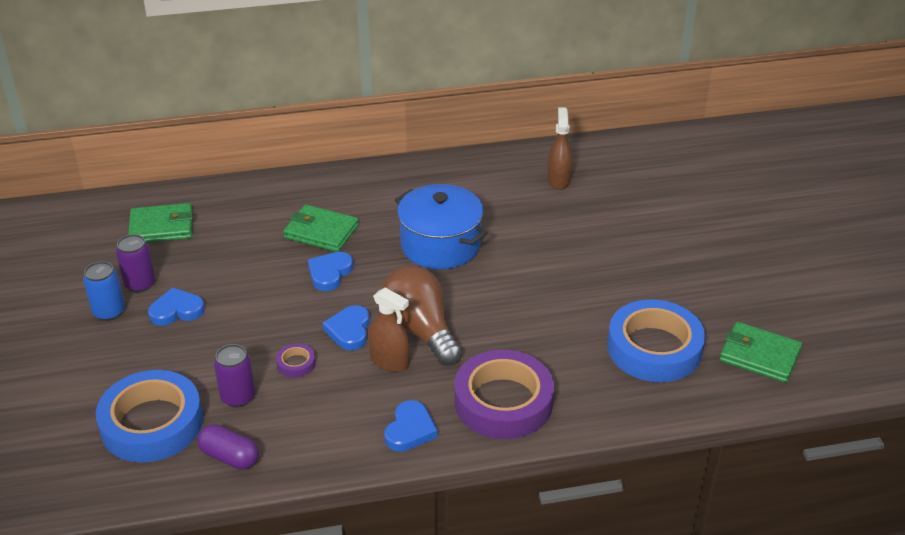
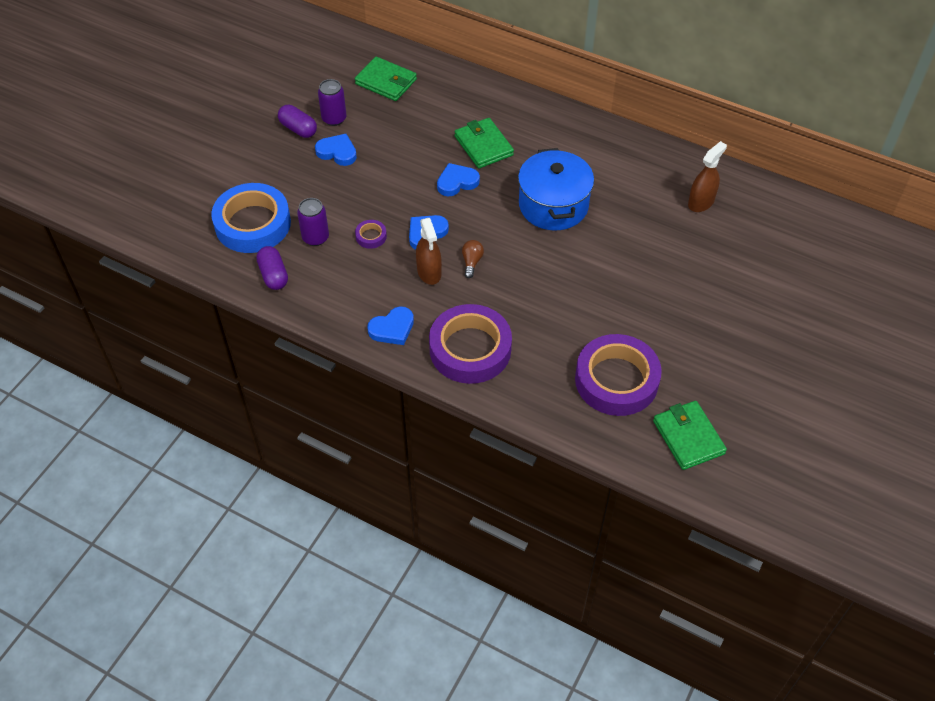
camera: 40 degrees right, 15 degrees up
blue can [83,261,125,321] -> purple capsule [278,105,317,138]
brown light bulb [381,266,462,365] -> brown light bulb [462,240,484,278], size x0.41
blue tape [607,299,705,382] -> purple tape [575,334,662,416]

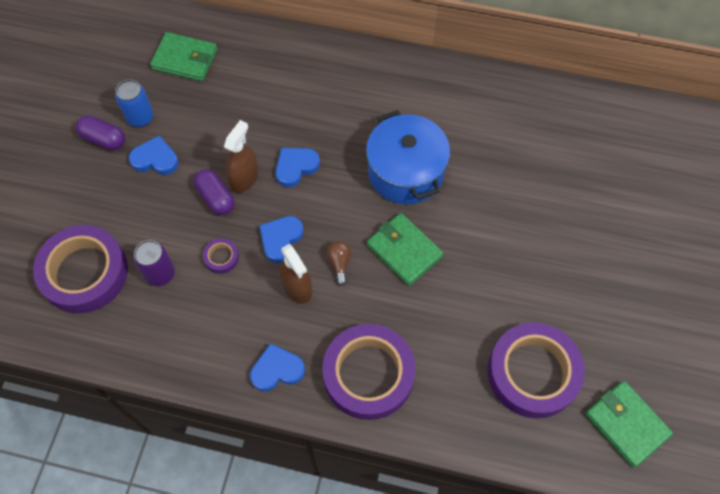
camera: 15 degrees left, 10 degrees up
blue tape [211,183,291,253] -> purple tape [33,225,128,313]
purple capsule [256,246,288,290] -> purple capsule moved to [194,169,235,215]
purple can [318,79,347,126] -> blue can [115,79,154,127]
blue heart [367,306,414,345] -> blue heart turned 150 degrees counterclockwise [250,343,305,391]
green wallet [454,118,514,168] -> green wallet moved to [367,213,443,286]
brown spray bottle [688,141,727,212] -> brown spray bottle moved to [224,120,258,193]

